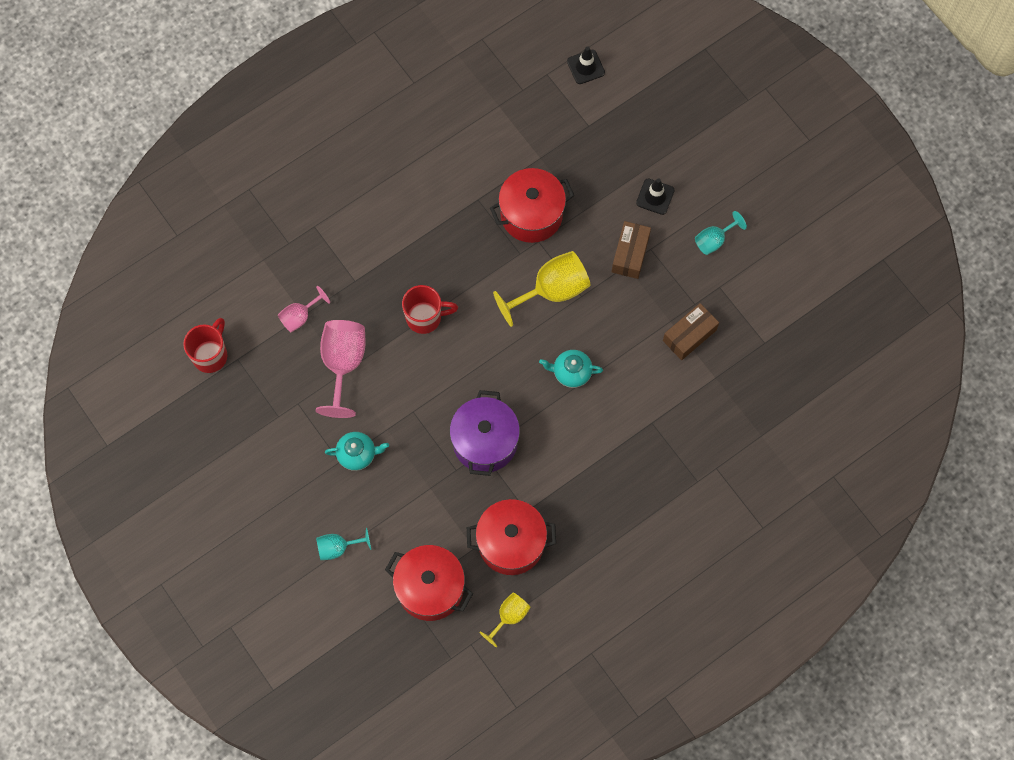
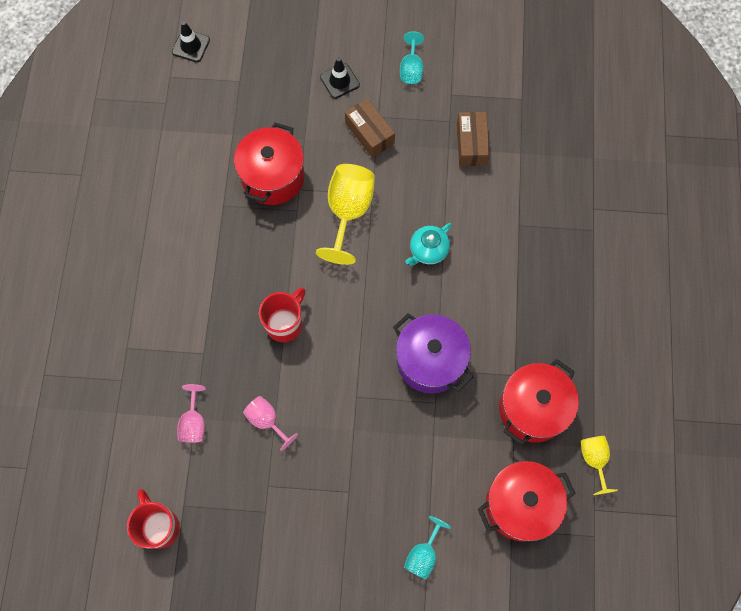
camera: 50 degrees left, 0 degrees up
pink goblet [316,320,366,418] -> pink goblet [243,396,298,451], size x0.55
turquoise teapot [325,432,389,471] -> none

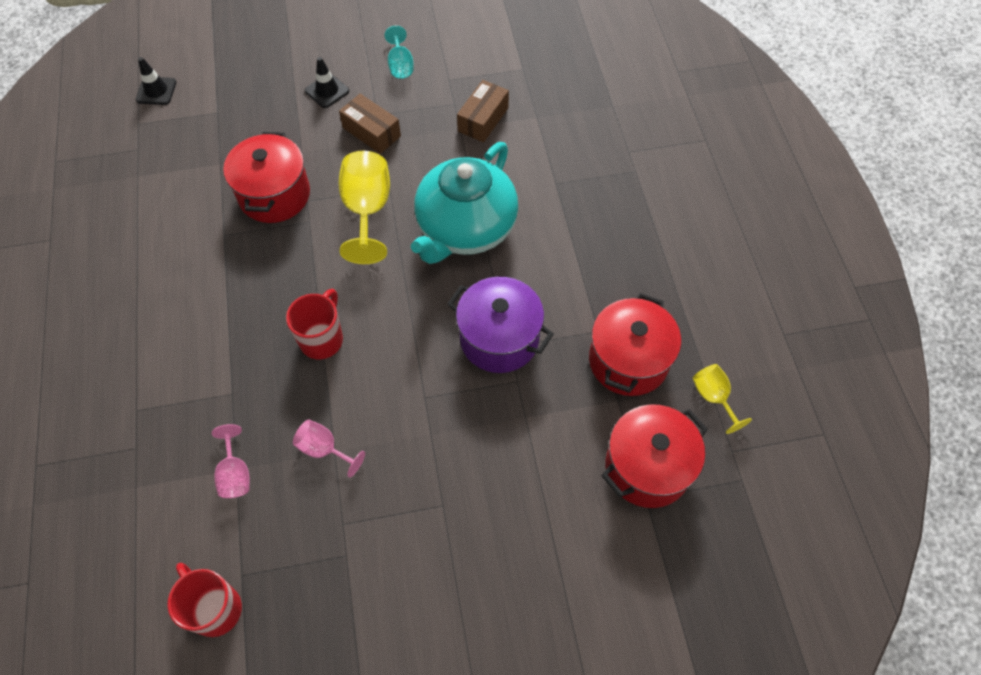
camera: 15 degrees left, 10 degrees down
turquoise goblet [404,516,451,579] -> none
turquoise teapot [405,223,452,266] -> turquoise teapot [411,142,518,264], size x2.27
brown box [457,112,490,166] -> brown box turned 45 degrees clockwise [457,80,509,142]

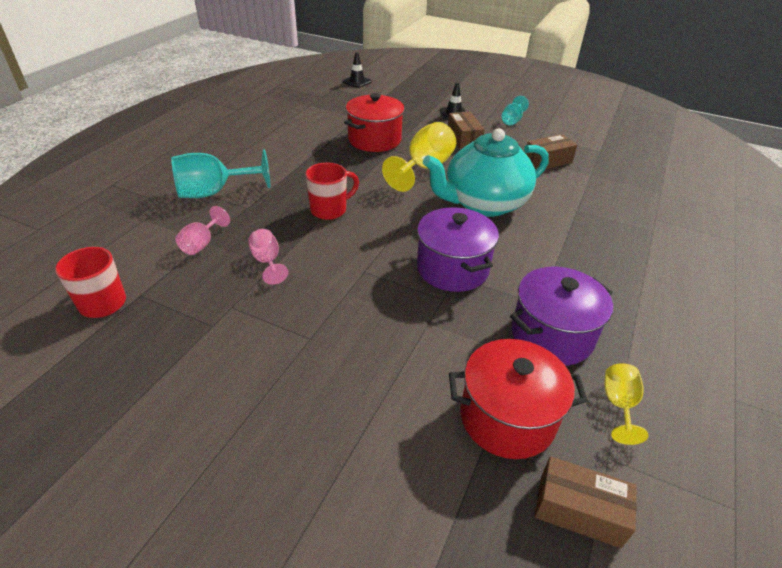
camera: 35 degrees right, 20 degrees down
red pot [589,293,681,396] -> purple pot [510,267,613,366]
none -> turquoise goblet [171,149,270,198]
none -> brown box [535,457,637,548]

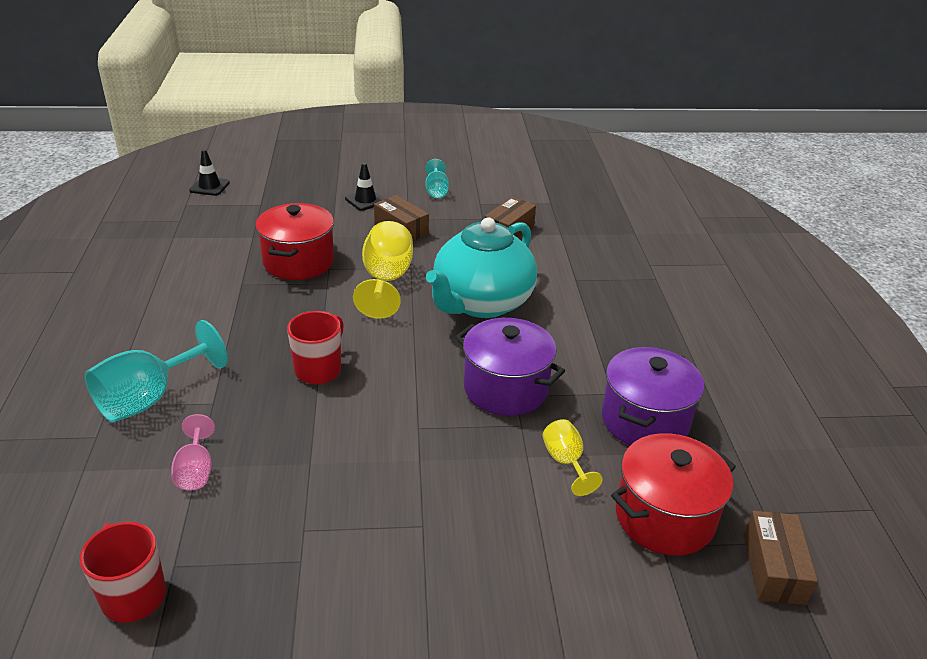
camera: 30 degrees left, 5 degrees down
pink goblet [248,229,288,285] -> none
brown box [535,457,637,548] -> brown box turned 75 degrees counterclockwise [744,511,818,605]
yellow goblet [604,363,648,445] -> yellow goblet moved to [543,419,603,496]

